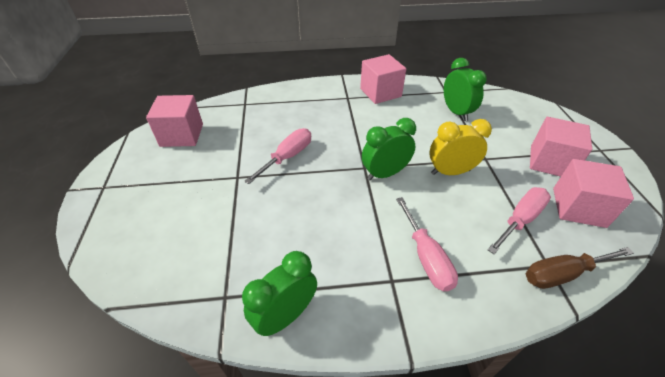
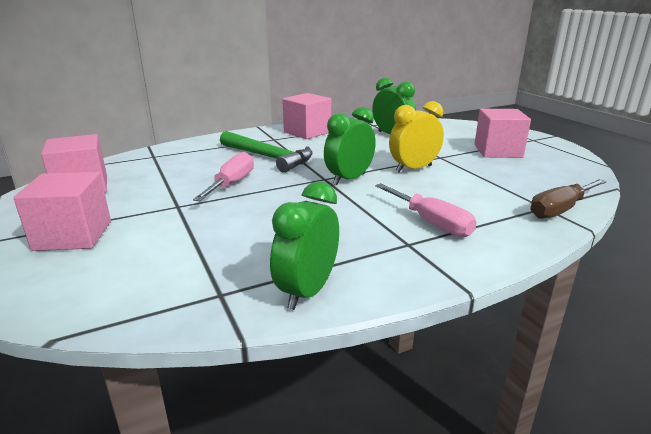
camera: 20 degrees left, 20 degrees down
pink screwdriver [487,187,551,254] -> none
pink cube [553,159,634,228] -> pink cube moved to [14,172,111,251]
none -> green hammer [220,131,313,173]

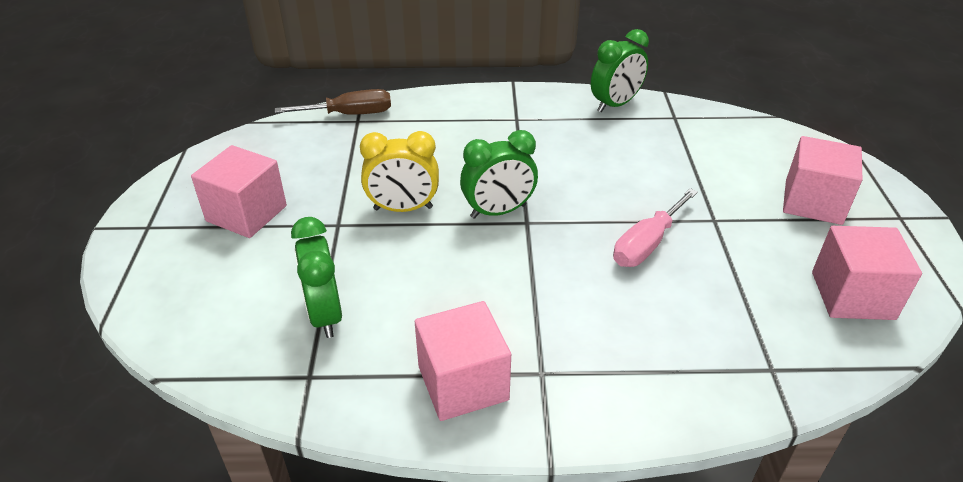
camera: 155 degrees left, 15 degrees up
green hammer [220,131,313,173] -> none
pink screwdriver [375,183,476,237] -> none

